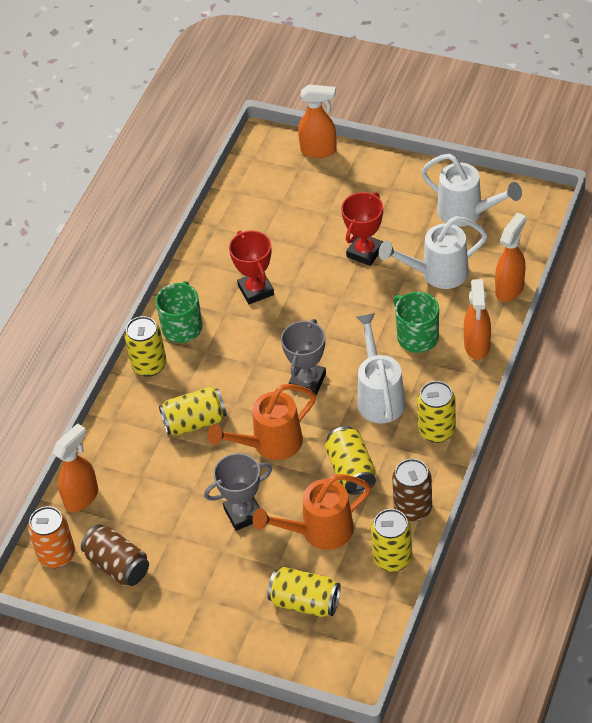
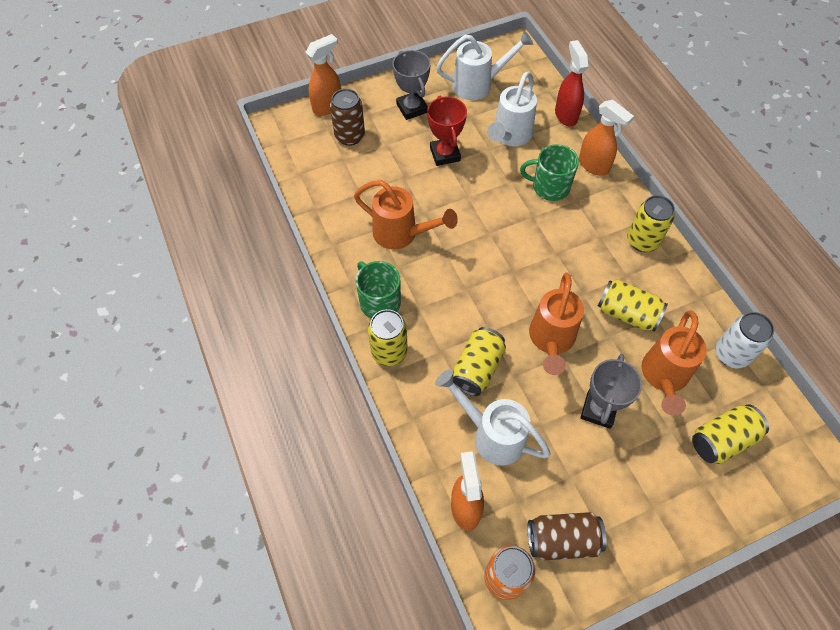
camera: 50 degrees left, 10 degrees up
red trophy [229,230,274,304] -> orange watering can [354,180,458,250]
grey trophy [281,319,326,395] -> grey trophy moved to [392,50,431,120]
white watering can [356,313,406,423] -> white watering can moved to [435,369,551,465]
yellow can [371,509,412,572] -> white can [715,312,774,369]
brown can [392,459,432,521] -> brown can moved to [330,89,365,146]
orange spray bottle [495,213,526,302] -> red spray bottle [555,40,589,126]

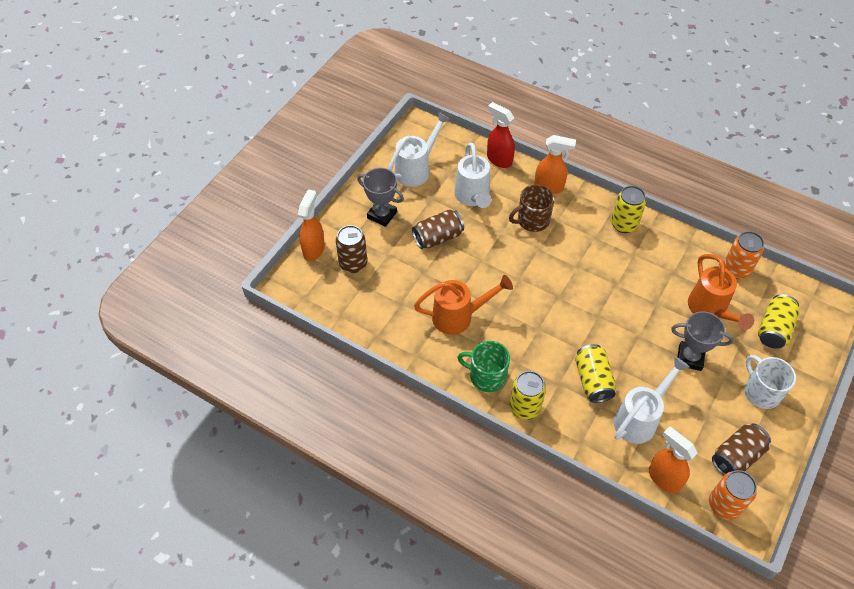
camera: 35 degrees left, 5 degrees down
red trophy [427,96,467,166] -> brown can [412,209,464,249]
white watering can [435,369,551,465] -> white watering can turned 135 degrees clockwise [614,356,690,444]
green mug [520,144,579,201] -> brown mug [509,184,555,232]
orange watering can [529,273,584,375] -> none
grey trophy [581,354,642,429] -> grey trophy turned 60 degrees counterclockwise [671,311,734,371]
yellow can [598,279,668,332] -> none
white can [715,312,774,369] -> orange can [724,231,764,279]
none -> white mug [744,355,796,409]

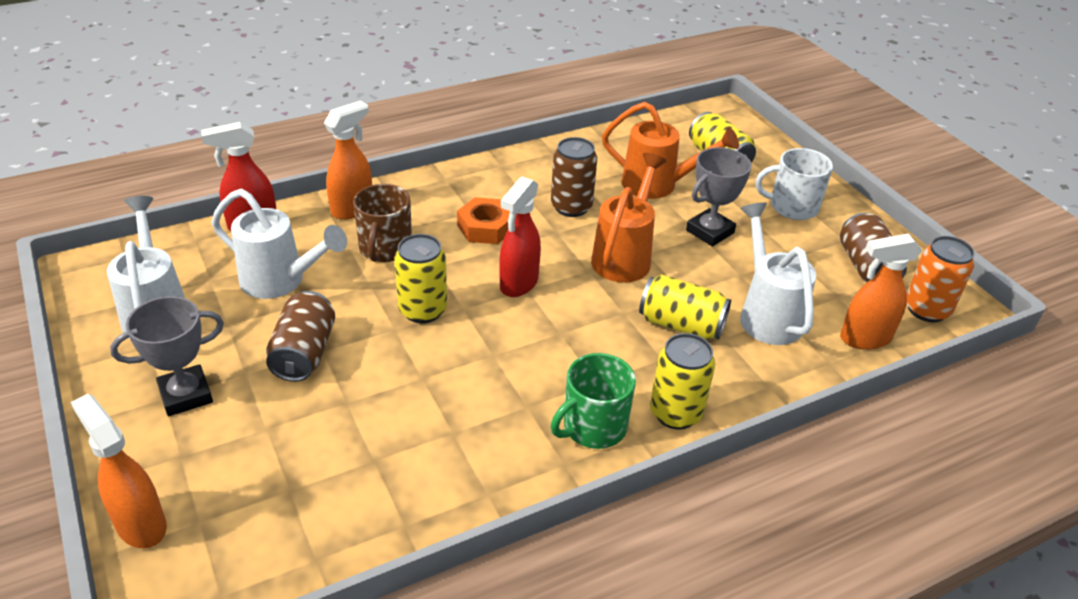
camera: 60 degrees left, 15 degrees down
brown can [336,225,367,273] -> brown can moved to [551,137,597,217]
orange watering can [414,275,513,335] -> orange watering can moved to [591,153,666,283]
yellow can [611,186,646,233] -> yellow can moved to [394,234,447,323]
orange can [724,231,764,279] -> none
none -> orange nut [457,197,510,244]
none -> red spray bottle [499,177,541,297]

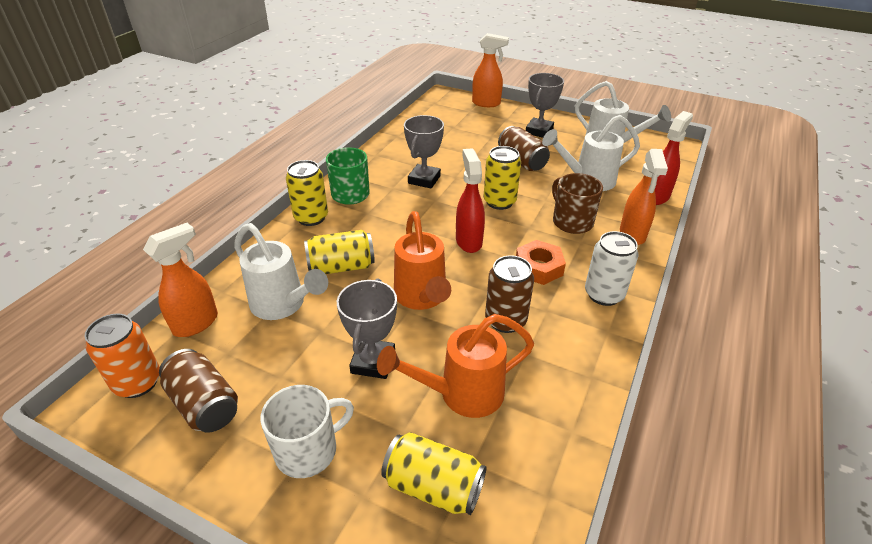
camera: 145 degrees right, 0 degrees up
none -> grey trophy [404,115,444,189]
none -> white can [585,231,638,306]

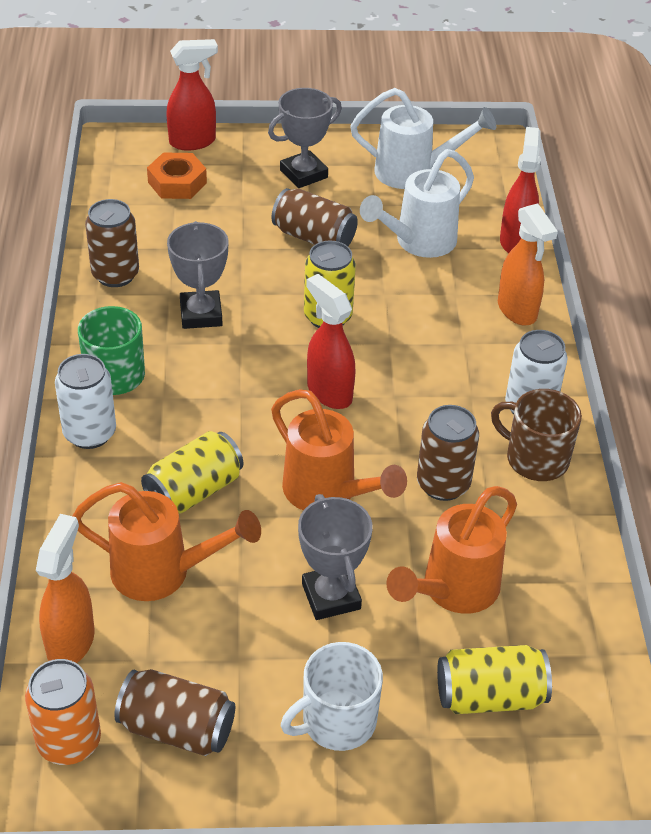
camera: 30 degrees left, 5 degrees up
white watering can [234,223,328,320] -> orange watering can [73,482,261,601]
white mug [261,385,354,478] -> white mug turned 150 degrees counterclockwise [281,642,383,751]
yellow can [286,160,328,226] -> white can [55,354,116,449]
orange spray bottle [472,33,509,107] -> red spray bottle [166,39,218,150]
orange nut [516,240,566,285] -> orange nut moved to [147,153,207,199]
grey trophy [526,73,564,138] -> grey trophy turned 60 degrees clockwise [268,88,342,188]
brown mug [552,173,603,234] -> brown mug moved to [491,389,582,481]
none -> brown can [85,199,139,287]

